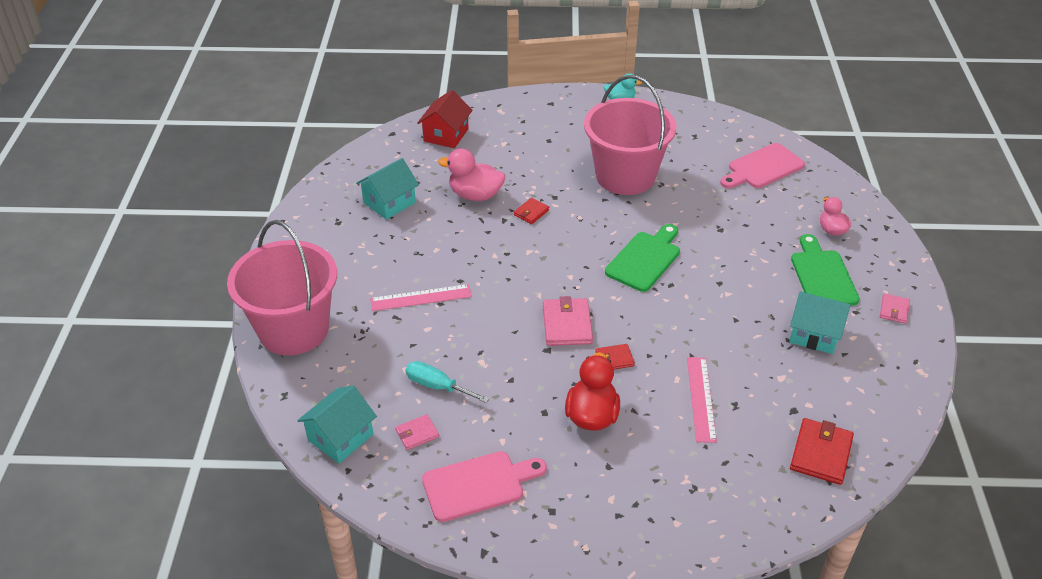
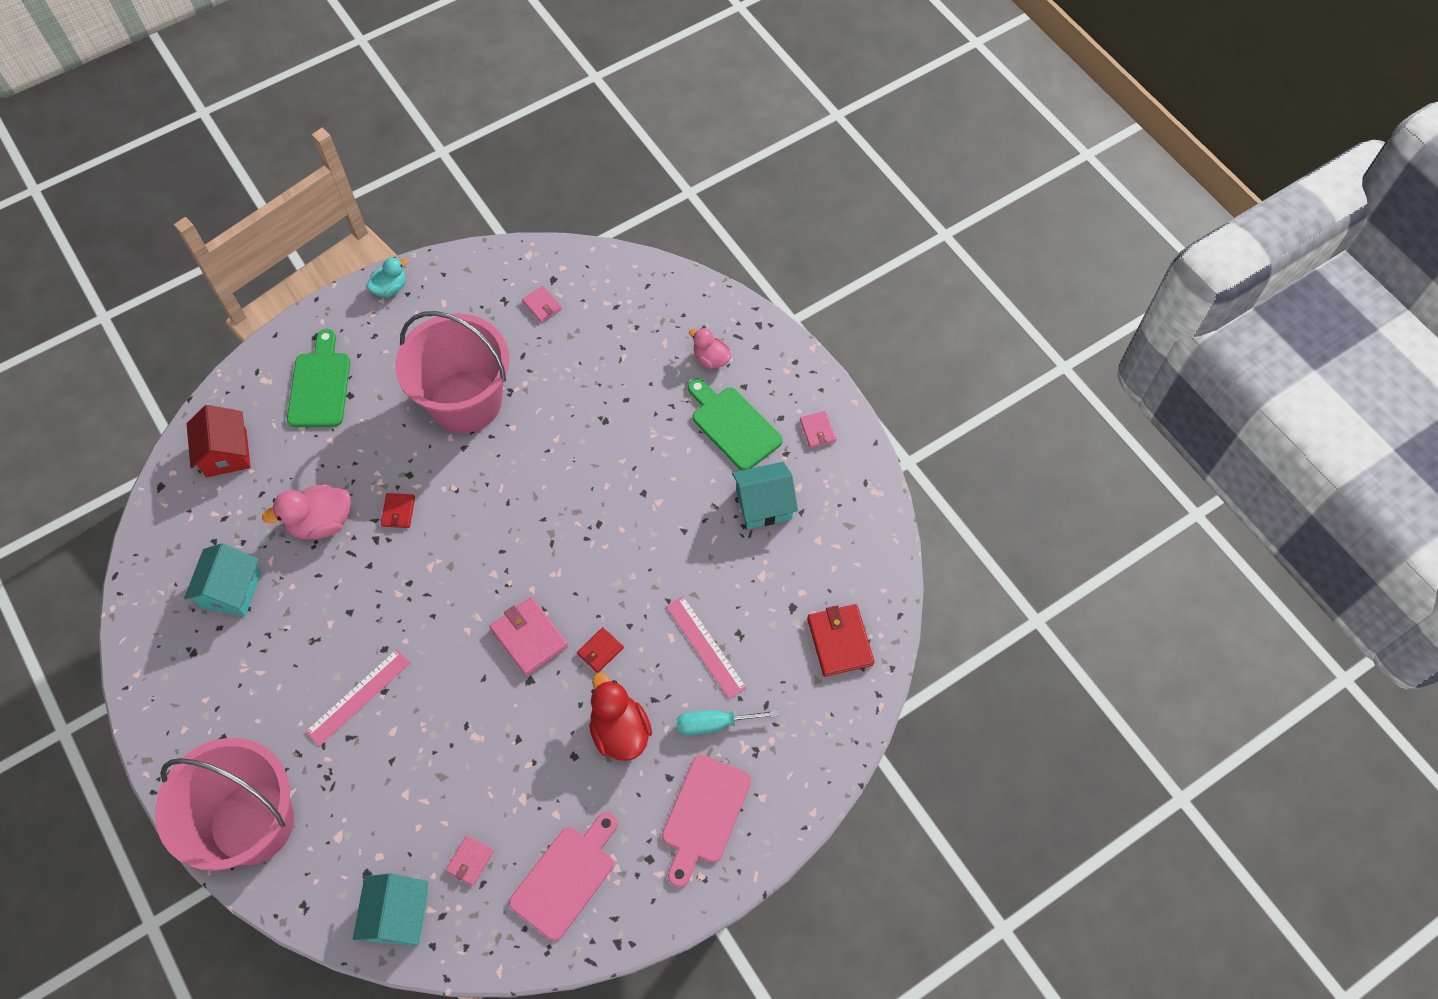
camera: 35 degrees left, 20 degrees up
turquoise screwdriver [406,361,489,403] -> turquoise screwdriver moved to [676,710,778,735]
green cutting board [605,224,680,292] -> green cutting board moved to [287,329,350,427]
pink cutting board [720,143,805,188] -> pink cutting board moved to [662,755,751,887]
none -> pink wallet [522,286,562,322]

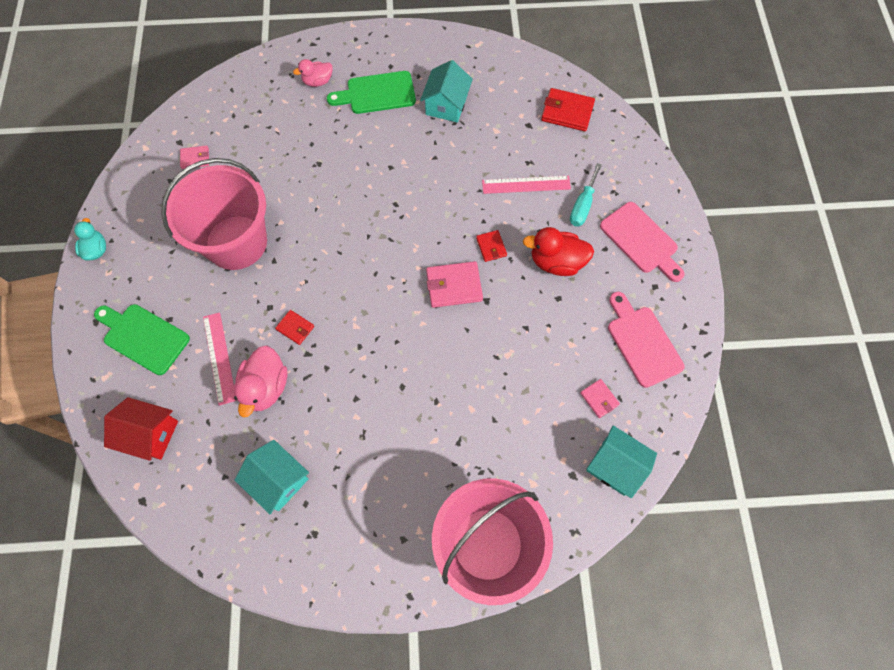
camera: 60 degrees left, 5 degrees up
pink ruler [305,649,411,746] -> pink ruler moved to [203,312,237,406]
pink wallet [800,411,836,448] -> none

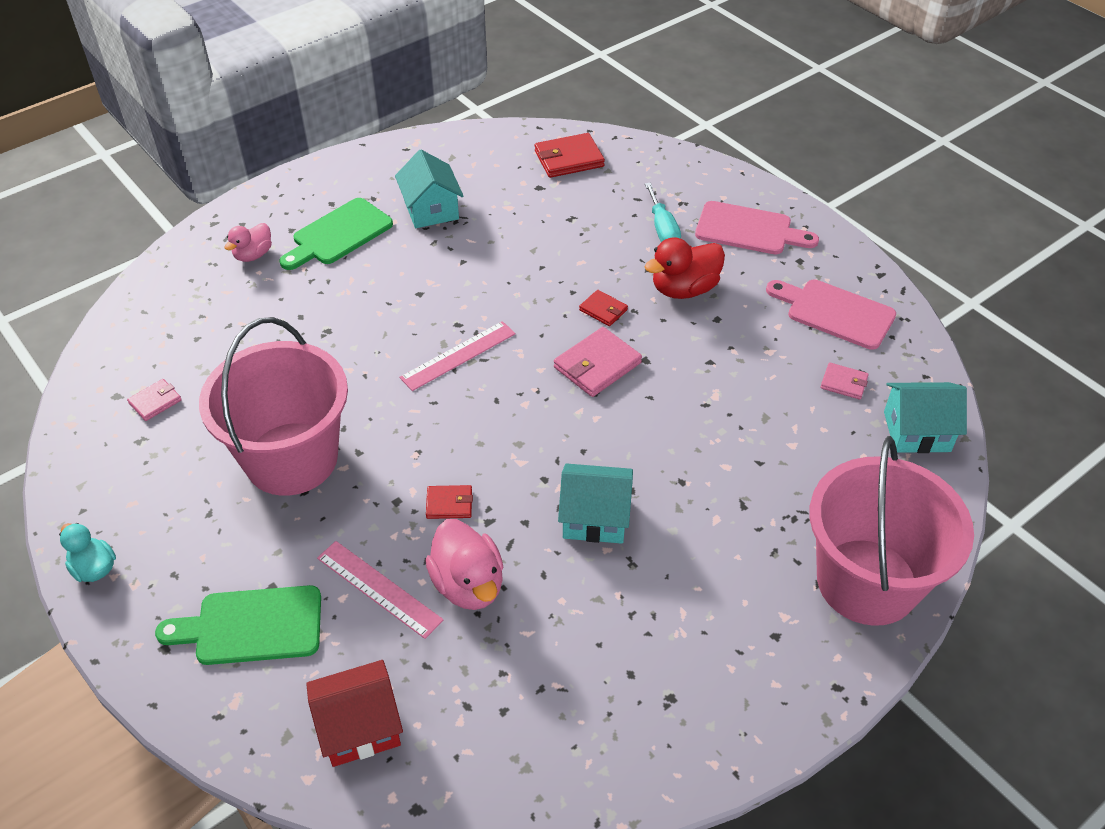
camera: 35 degrees left, 20 degrees down
turquoise house [235,440,309,514] -> turquoise house moved to [558,463,633,544]
pink ruler [482,176,571,194] -> pink ruler moved to [399,321,516,391]

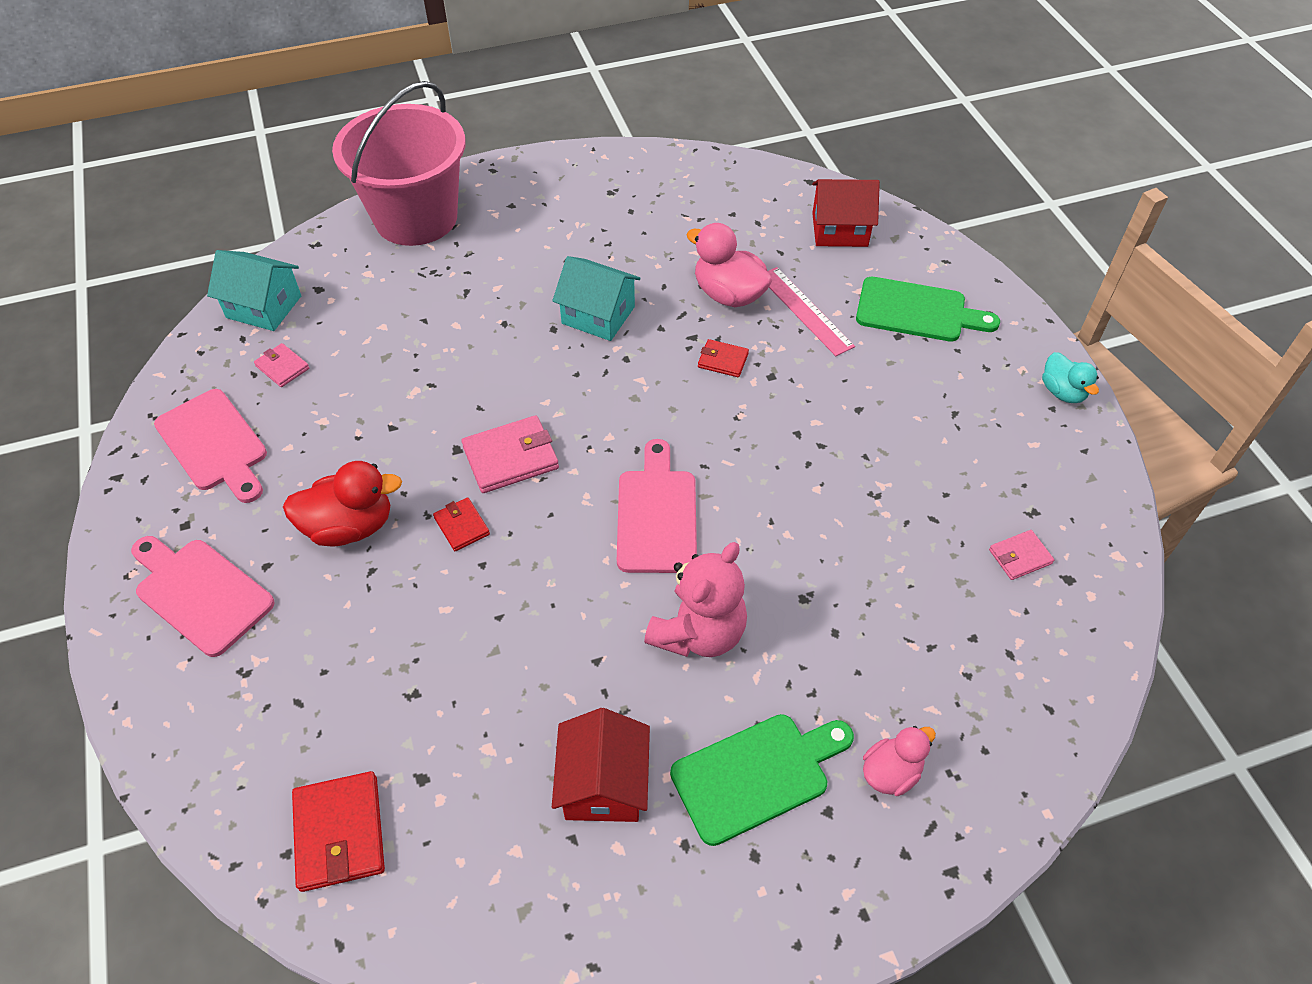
camera: 160 degrees left, 5 degrees up
pink bucket [199,317,348,496] -> none
turquoise house [395,150,463,228] -> red house [552,708,650,822]
pink ruler [399,321,516,391] -> pink cutting board [617,439,697,573]
pink duck [425,519,503,610] -> pink duck turned 45 degrees counterclockwise [687,223,772,307]
red wallet [535,133,605,178] -> red wallet turned 75 degrees clockwise [292,771,385,892]
turquoise screwdriver [645,183,681,242] -> none
none -> pink teddy bear [644,542,747,657]

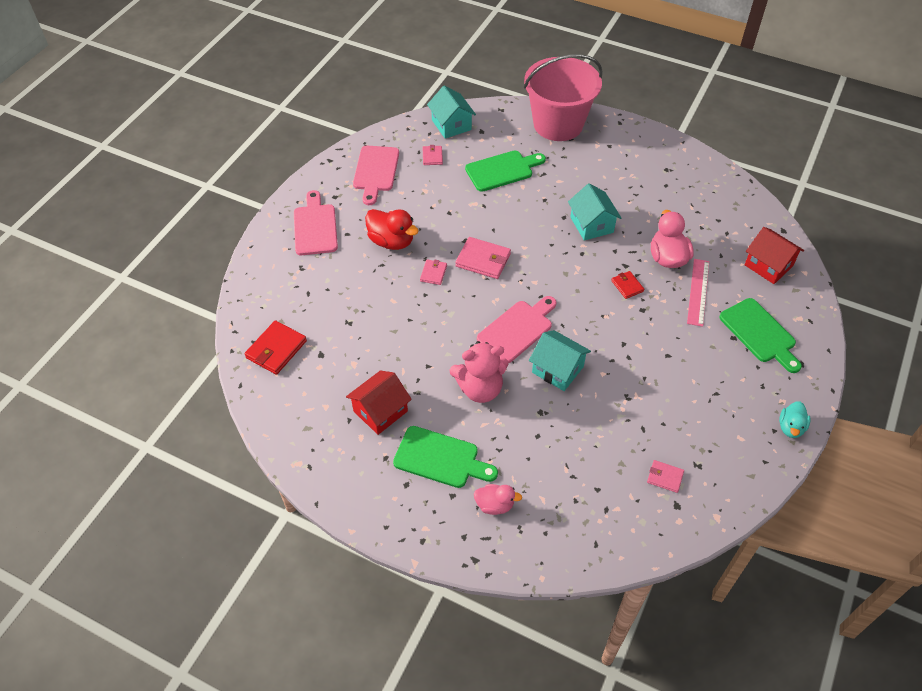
camera: 45 degrees right, 0 degrees up
red wallet [433,497,490,551] -> pink wallet [420,259,447,285]
none -> green cutting board [465,151,546,192]
none -> turquoise house [529,330,591,391]

